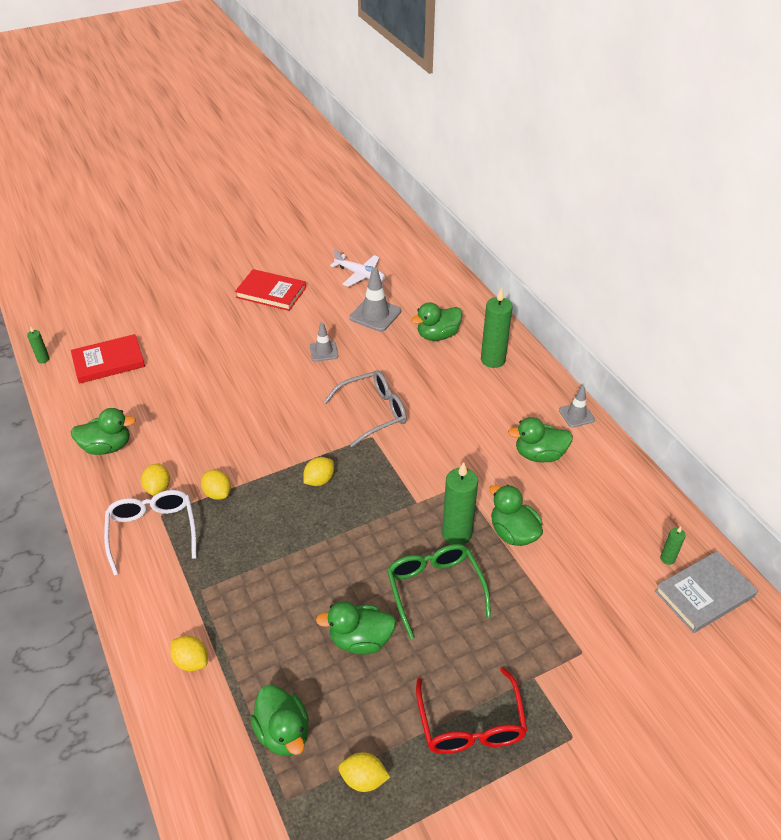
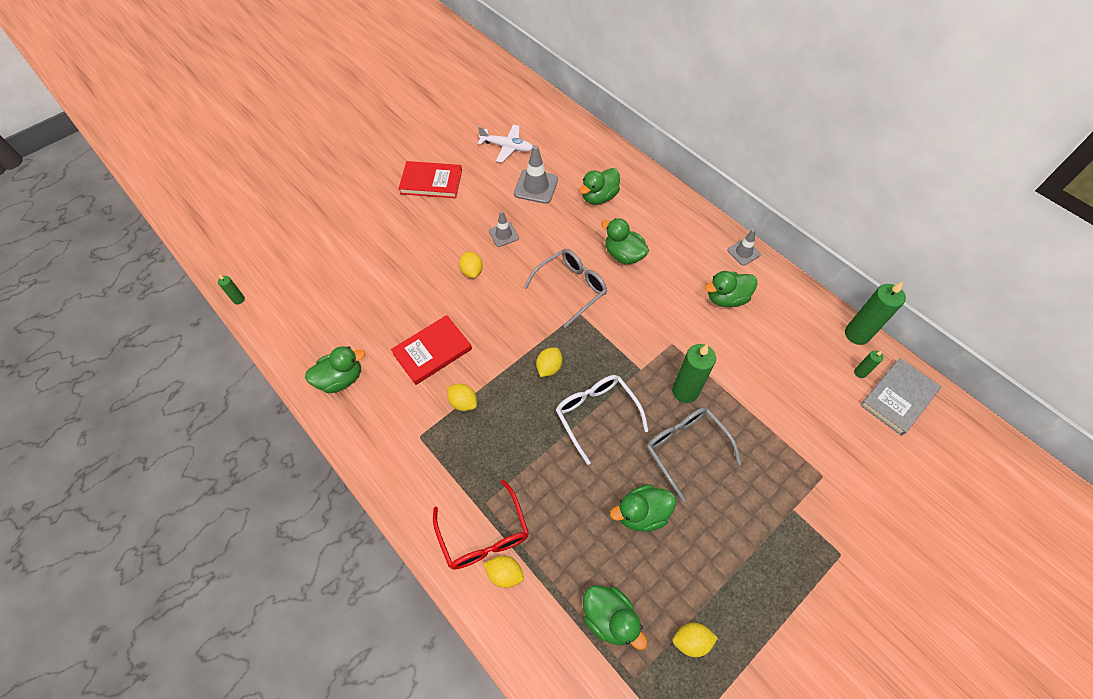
camera: 15 degrees left, 15 degrees up
red book [71,334,145,384] -> red book moved to [391,315,472,385]
white glasses [104,490,197,575] -> white glasses moved to [556,375,648,465]
yellow lemon [141,463,170,495] -> yellow lemon moved to [459,252,483,278]
green glasses [387,544,491,639] -> grey glasses [646,407,741,502]
red glasses [416,667,528,754] -> red glasses moved to [433,480,529,570]
green candle [481,287,513,368] -> green candle moved to [845,282,906,345]
green duck [489,485,543,546] -> green duck moved to [601,218,649,264]

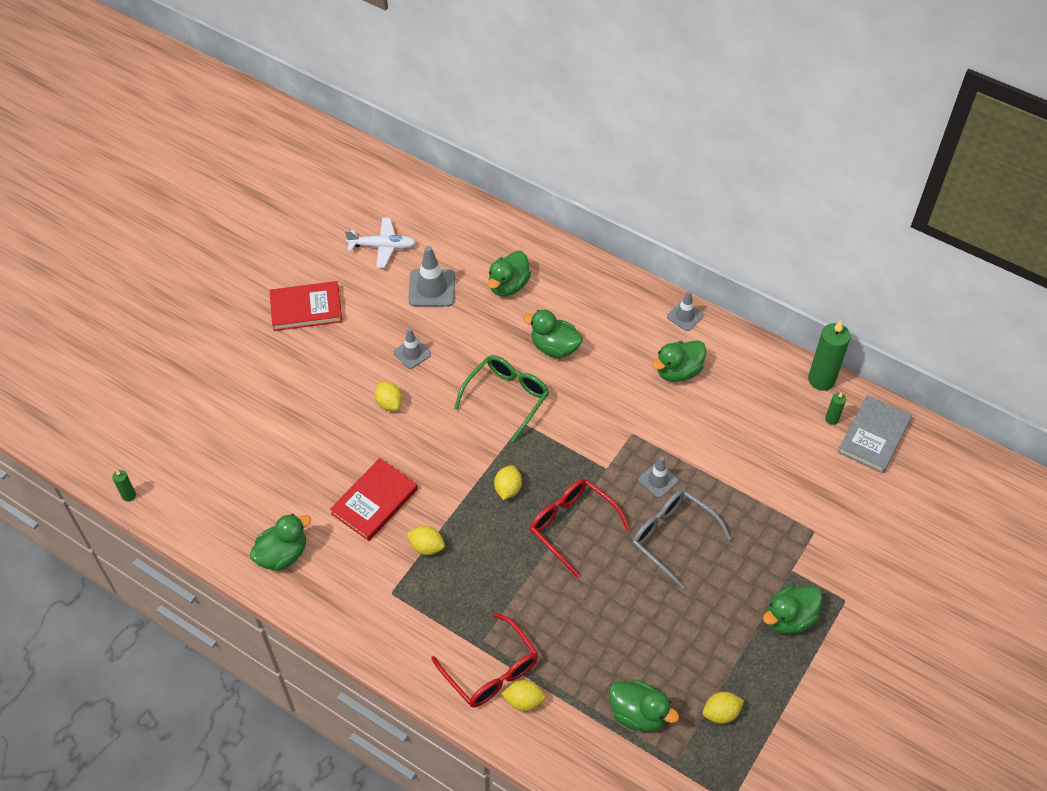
camera: 15 degrees left, 5 degrees down
grey glasses [524,249,607,328] -> green glasses [454,355,549,443]
white glasses [556,375,648,465] -> red glasses [530,479,630,577]
green duck [610,485,676,532] -> green duck moved to [763,585,822,634]
green candle [672,344,716,403] -> grey traffic cone [638,457,678,498]

